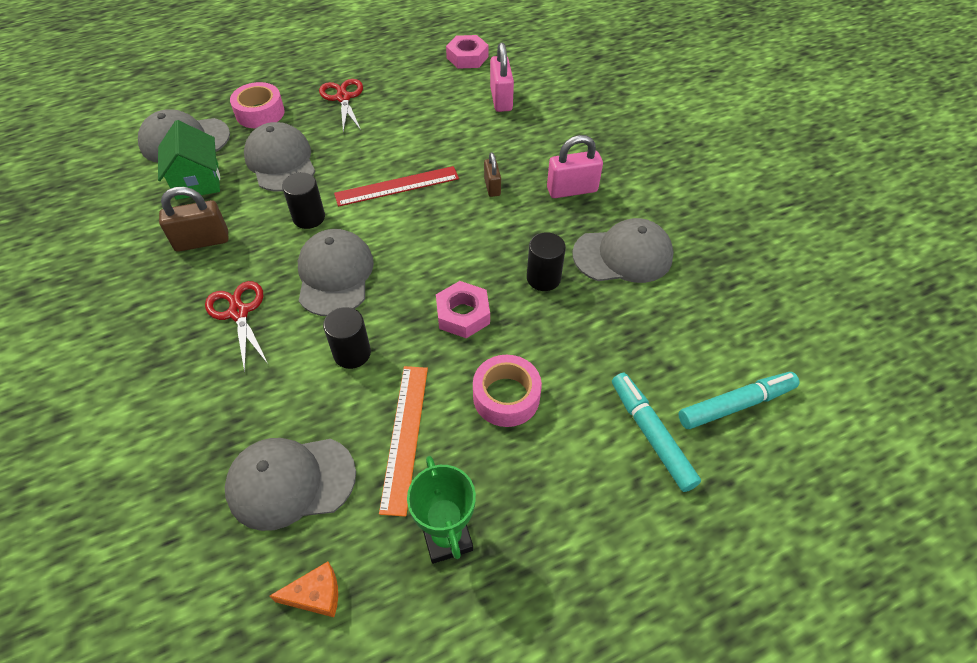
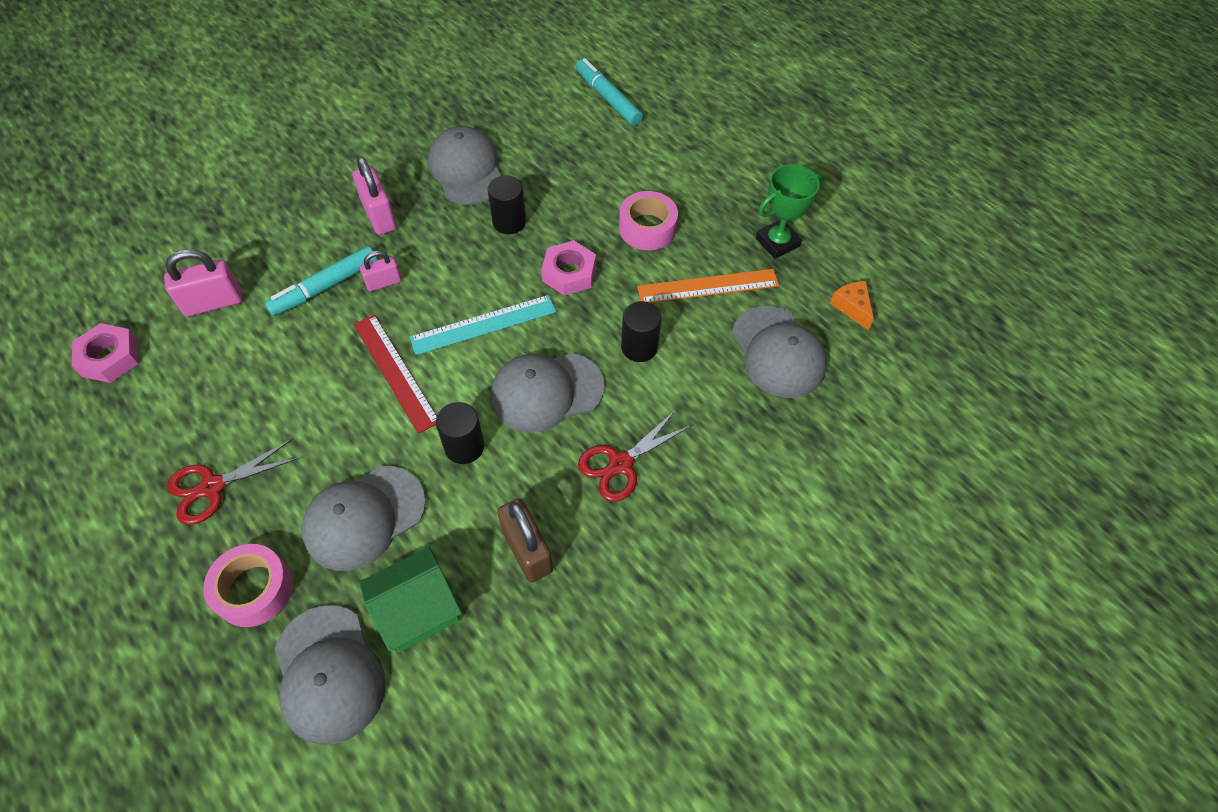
camera: 105 degrees left, 5 degrees up
brown padlock [484,152,501,197] -> pink padlock [360,251,402,291]
turquoise marker [612,373,701,492] -> turquoise marker moved to [265,246,377,316]
none -> turquoise ruler [410,295,556,355]

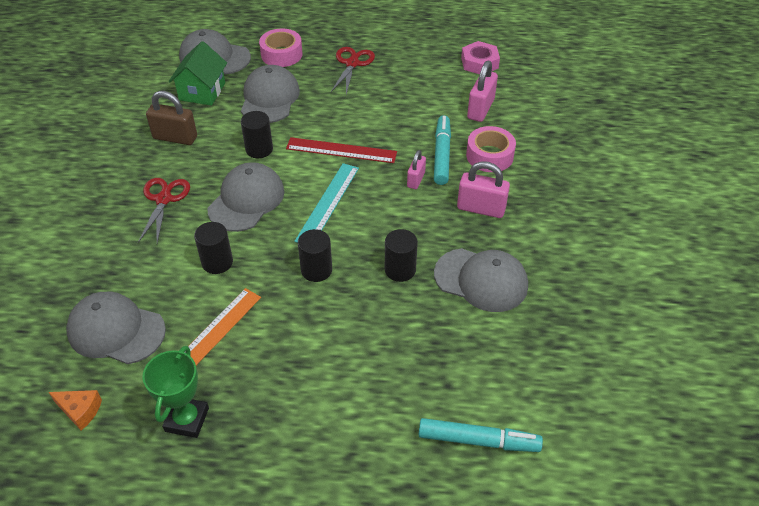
camera: 135 degrees right, 10 degrees down
pink nut [542,241,596,296] -> black cylinder [298,229,332,282]
pink tape [619,191,678,250] -> pink tape moved to [466,126,516,172]

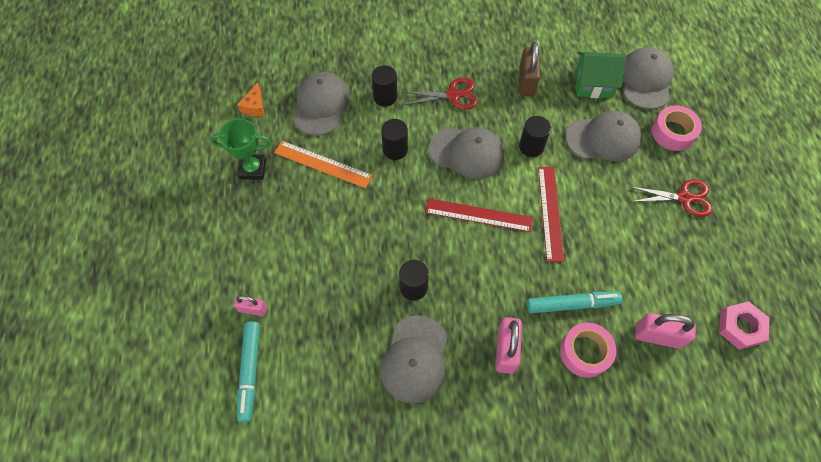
camera: 80 degrees right, 15 degrees up
turquoise ruler [294,163,359,243] -> red ruler [425,198,533,232]
black cylinder [298,229,332,282] -> black cylinder moved to [372,65,397,107]
pink padlock [407,150,426,189] -> pink padlock moved to [233,296,267,316]

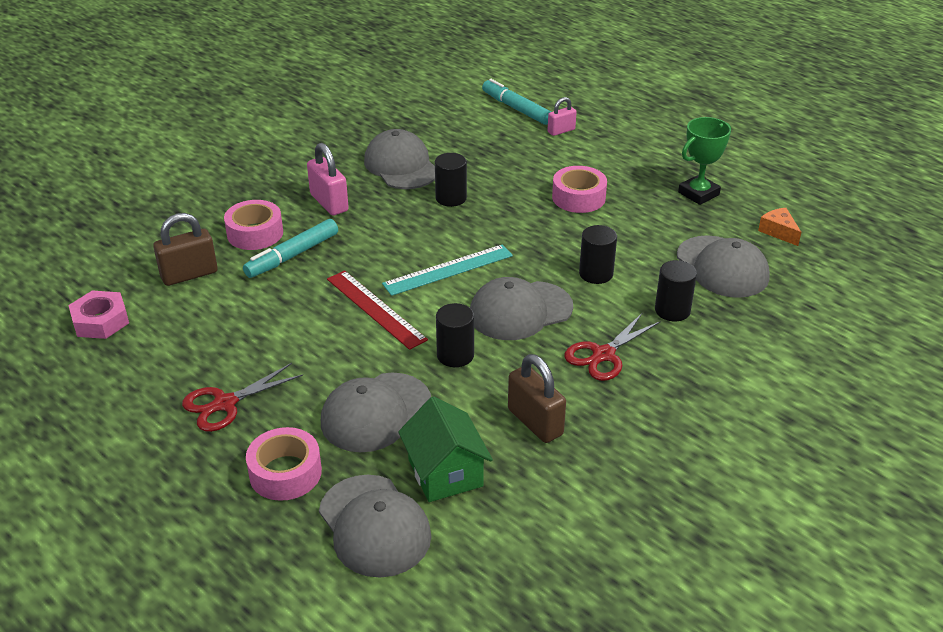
camera: 140 degrees right, 25 degrees down
orange ruler [274,141,372,188] -> none
red ruler [425,198,533,232] -> turquoise ruler [382,244,513,296]
green house [575,52,626,98] -> green house turned 75 degrees counterclockwise [398,396,493,502]
pink padlock [635,313,696,349] -> brown padlock [153,213,218,286]
none -> pink tape [552,166,607,213]

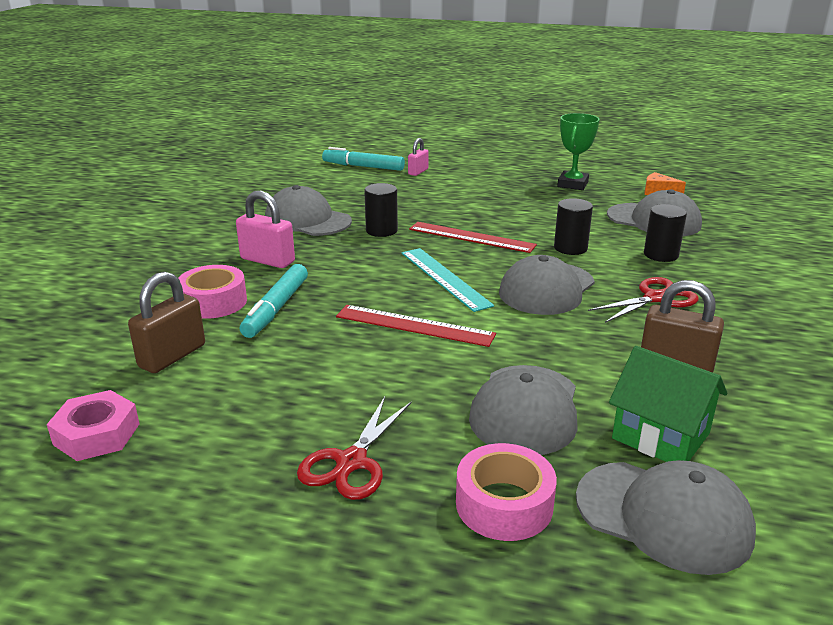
camera: 30 degrees left, 10 degrees down
turquoise ruler [382,244,513,296] -> turquoise ruler turned 60 degrees counterclockwise [402,248,494,312]
black cylinder [436,303,474,367] -> none
pink tape [552,166,607,213] -> none
red scissors [564,312,661,381] -> red scissors turned 135 degrees counterclockwise [588,277,699,323]
none -> red ruler [409,222,537,253]

